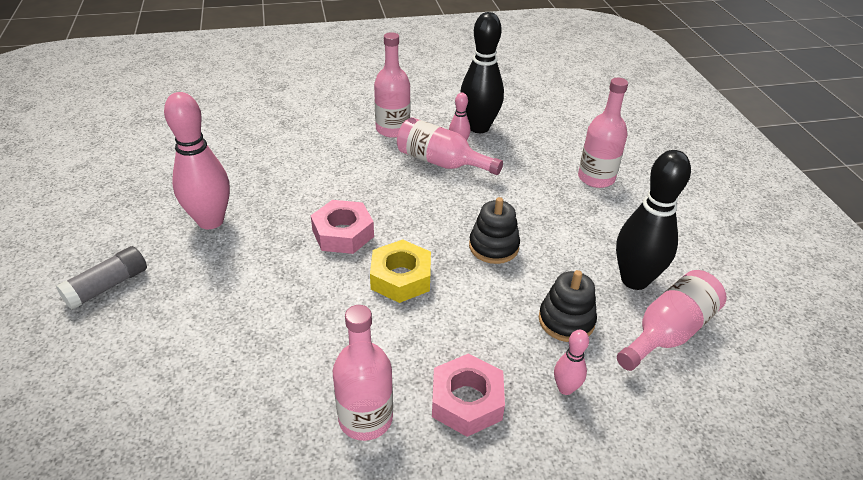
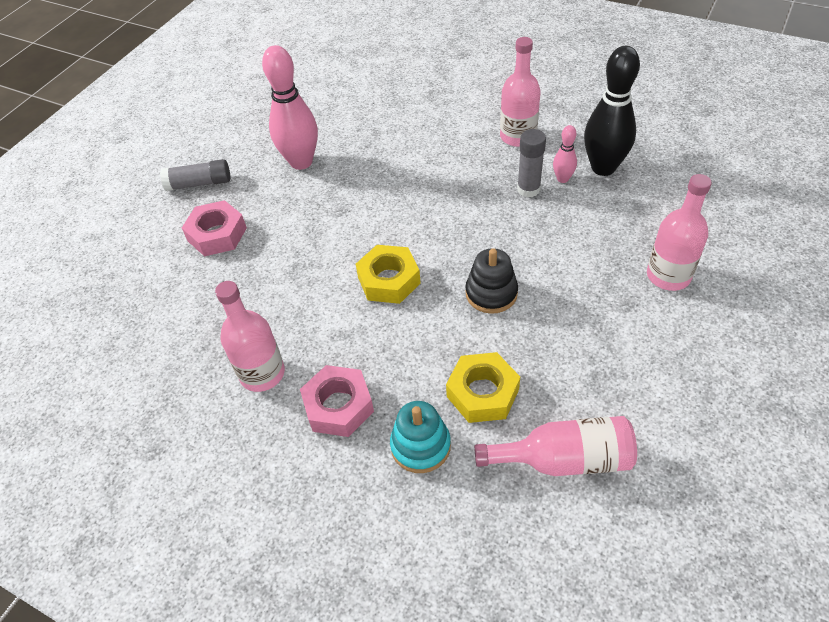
camera: 45 degrees right, 10 degrees up
pink nut [311,200,374,254] -> pink nut moved to [182,200,247,256]
pink bottle [397,117,503,175] -> grey glue stick [517,129,546,198]
black stacking toy [539,270,597,342] -> yellow nut [446,352,520,423]
pink bowling pin [554,330,589,395] -> turquoise stacking toy [390,401,451,473]
black bowling pin [616,150,691,290] -> none

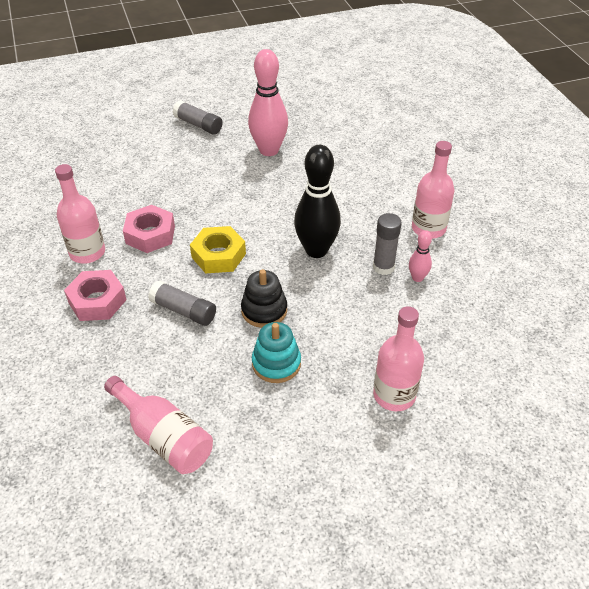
camera: 40 degrees right, 5 degrees down
pink nut [182,200,247,256] -> pink nut moved to [123,205,175,253]
turquoise stacking toy [390,401,451,473] -> turquoise stacking toy moved to [252,322,301,383]
yellow nut [446,352,520,423] -> none
black bowling pin [584,46,640,176] -> black bowling pin moved to [294,145,341,258]
none -> grey glue stick [148,281,216,326]

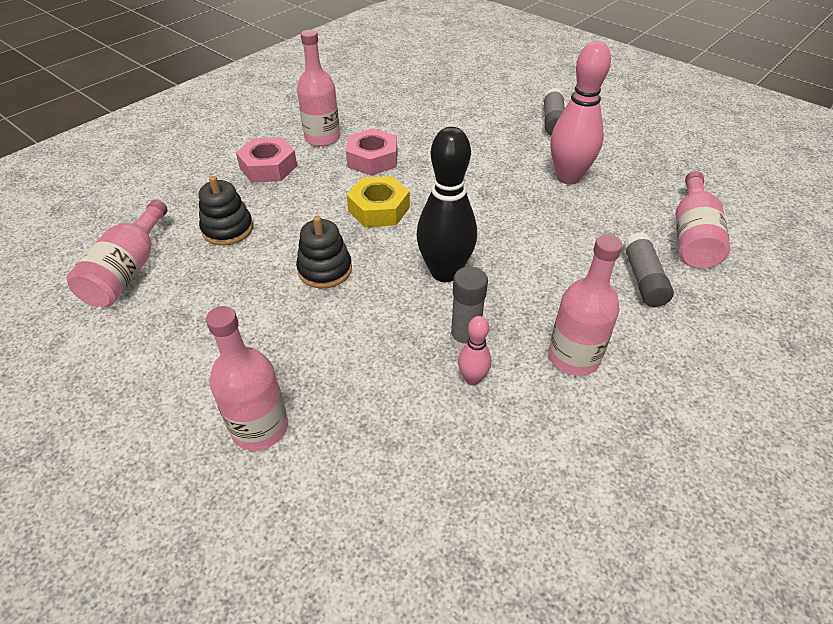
camera: 60 degrees right, 0 degrees up
grey glue stick [148,281,216,326] -> grey glue stick moved to [623,232,674,307]
turquoise stacking toy [252,322,301,383] -> none
none -> black stacking toy [199,176,253,245]
none -> pink bottle [675,171,730,269]

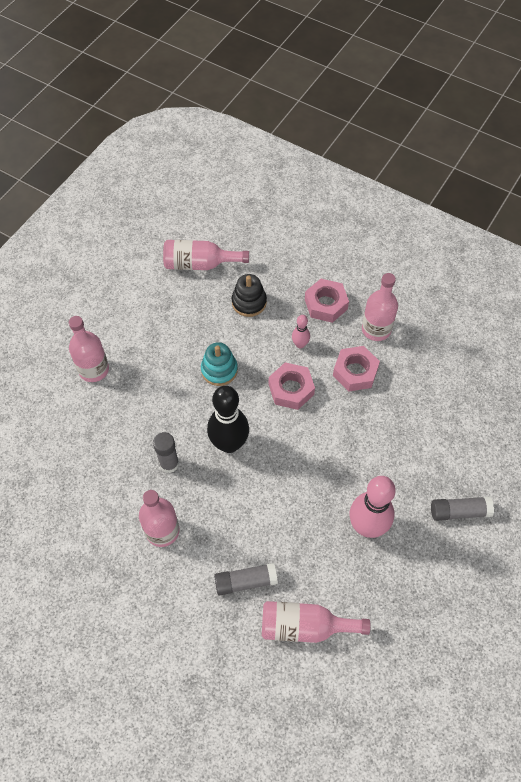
camera: 80 degrees right, 15 degrees up
black stacking toy [296,216,352,288] -> turquoise stacking toy [201,342,238,386]
yellow nut [347,176,410,227] -> pink nut [269,362,315,410]
pink bowling pin [458,316,491,385] -> pink bowling pin moved to [292,315,310,349]

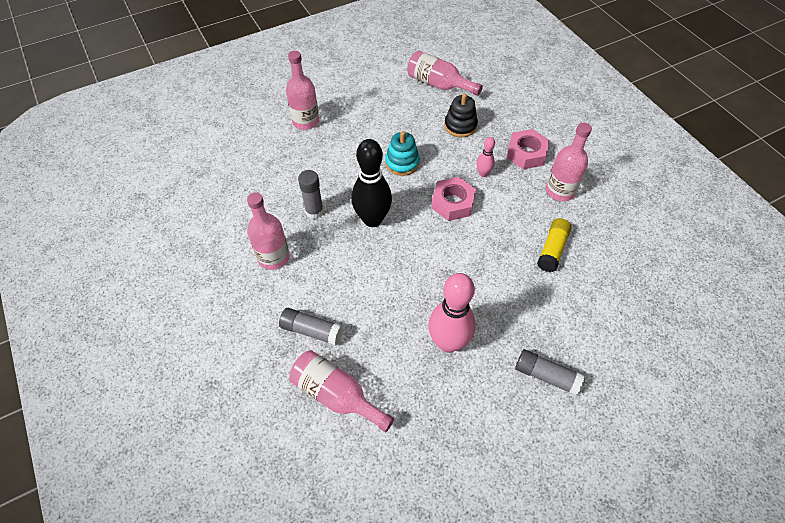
camera: 30 degrees right, 5 degrees down
pink nut [333,346,380,392] -> none
none -> yellow glue stick [537,218,571,272]

